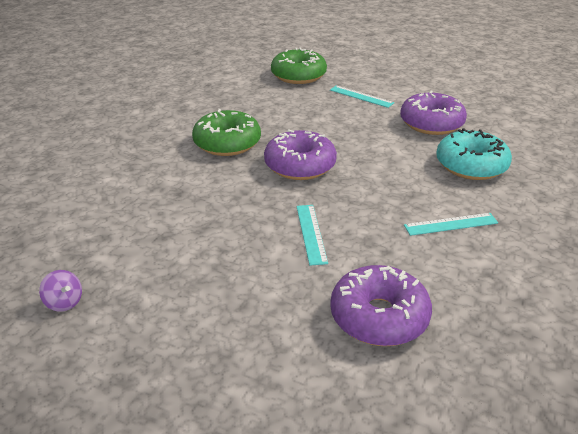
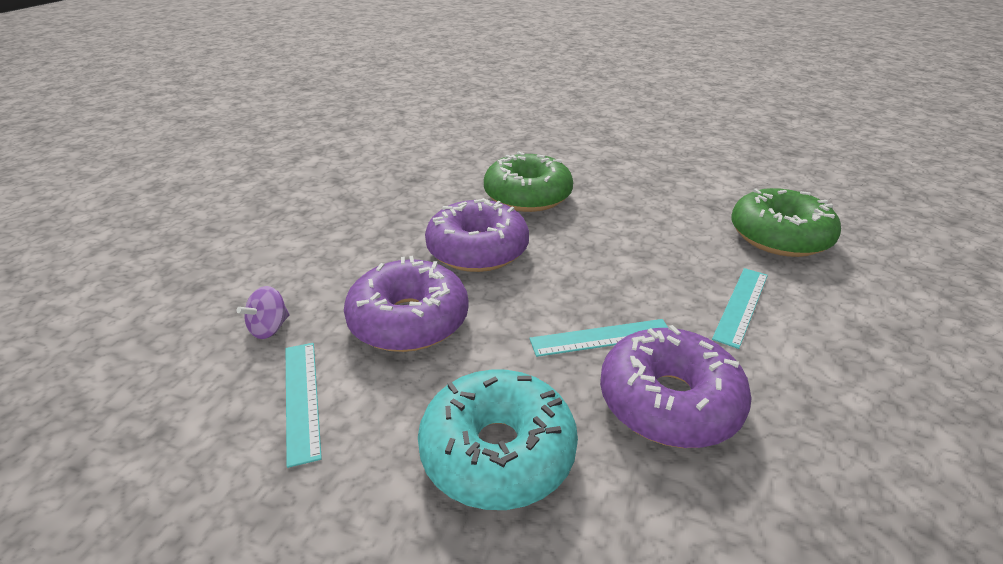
camera: 85 degrees right, 0 degrees up
purple spinning top [39,270,82,312] -> purple spinning top moved to [236,286,290,339]
turquoise ruler [296,205,328,266] -> turquoise ruler moved to [530,319,668,357]
purple donut [330,265,432,346] -> purple donut moved to [344,256,469,352]

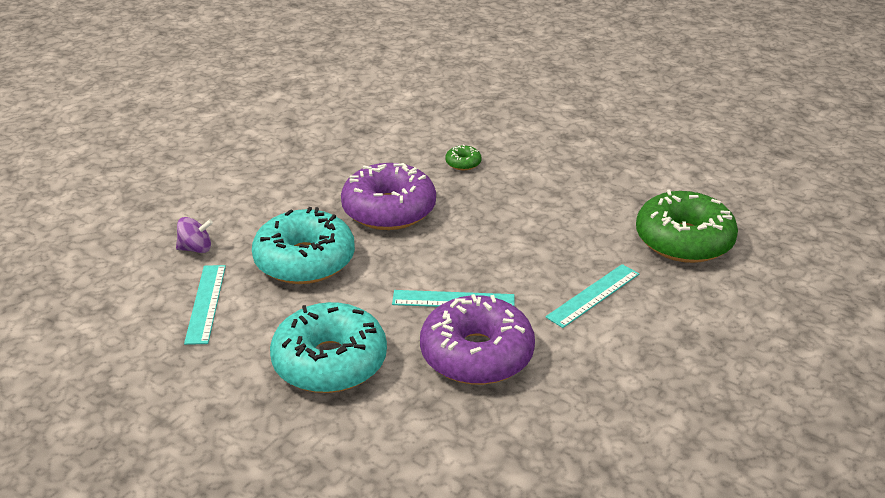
camera: 15 degrees right, 0 degrees up
purple spinning top [236,286,290,339] -> purple spinning top turned 150 degrees counterclockwise [176,217,213,253]
purple donut [344,256,469,352] -> turquoise donut [252,207,355,284]
green donut [484,151,573,212] -> green donut [445,144,482,170], size x0.41

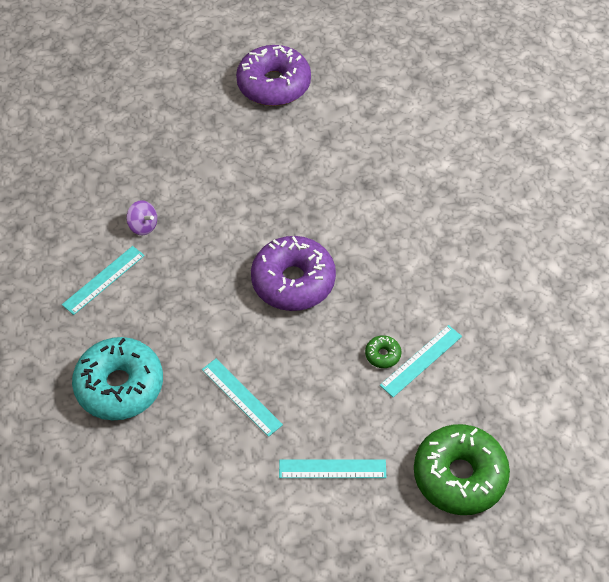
camera: 45 degrees right, 20 degrees up
turquoise donut [252,207,355,284] -> none
purple donut [420,294,535,385] -> purple donut moved to [236,45,311,106]
green donut [445,144,482,170] -> green donut moved to [365,335,401,368]
none -> turquoise ruler [380,325,462,397]

